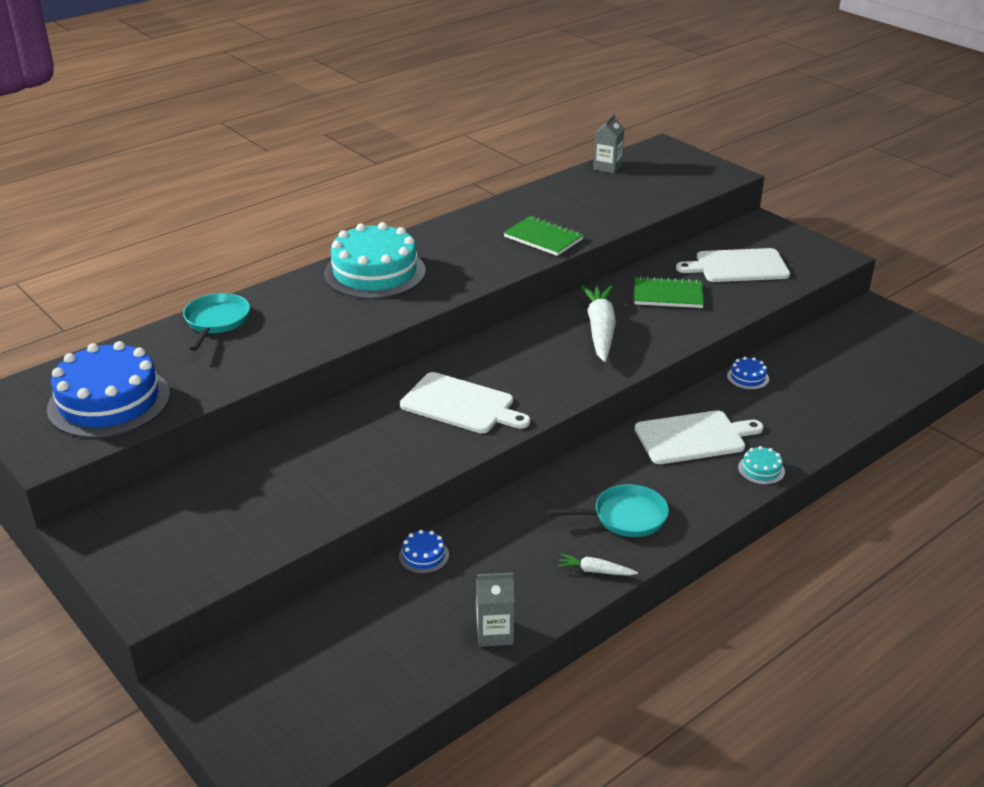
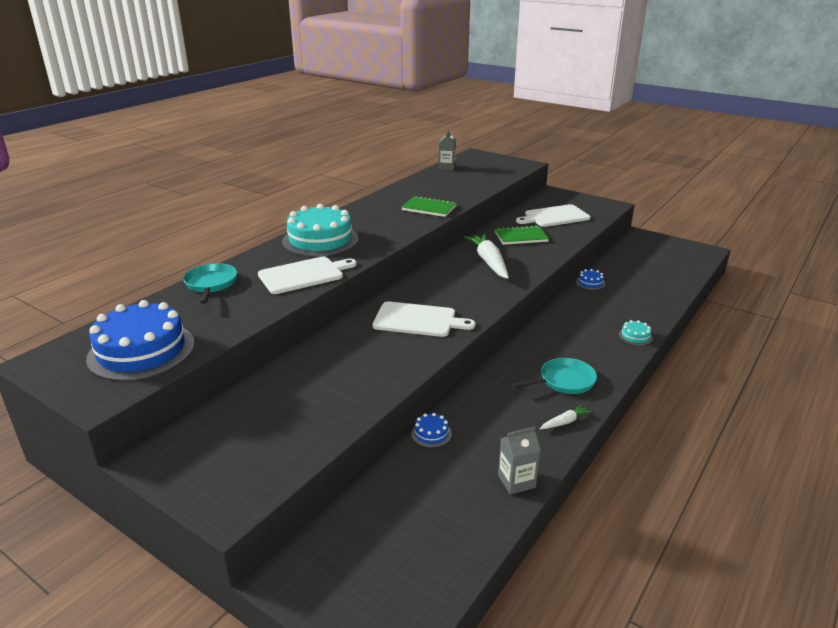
camera: 15 degrees left, 5 degrees down
white carrot [557,554,638,576] -> white carrot turned 150 degrees clockwise [540,404,592,429]
white cutting board [635,410,764,464] -> white cutting board moved to [258,257,357,294]

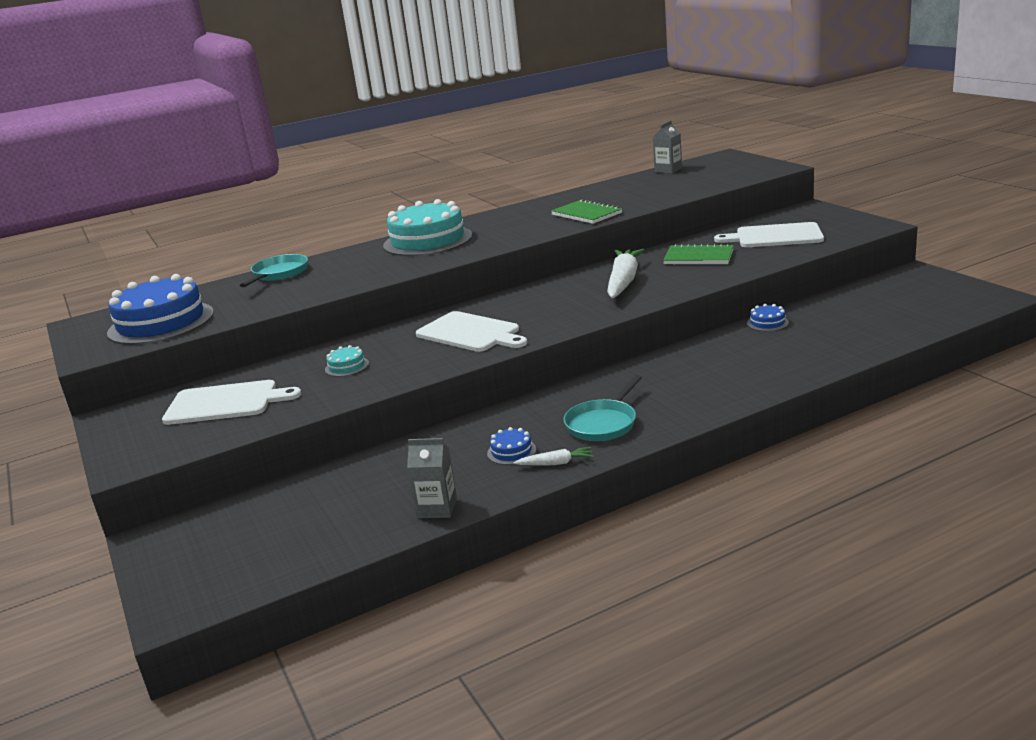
camera: 30 degrees right, 5 degrees down
white cutting board [258,257,357,294] -> white cutting board moved to [162,380,301,425]
blue cake [411,413,452,448] -> blue cake moved to [487,427,536,465]
turquoise pan [512,358,597,394] -> turquoise pan turned 120 degrees clockwise [563,375,642,441]
turquoise cake [618,320,653,346] -> turquoise cake moved to [325,345,369,377]

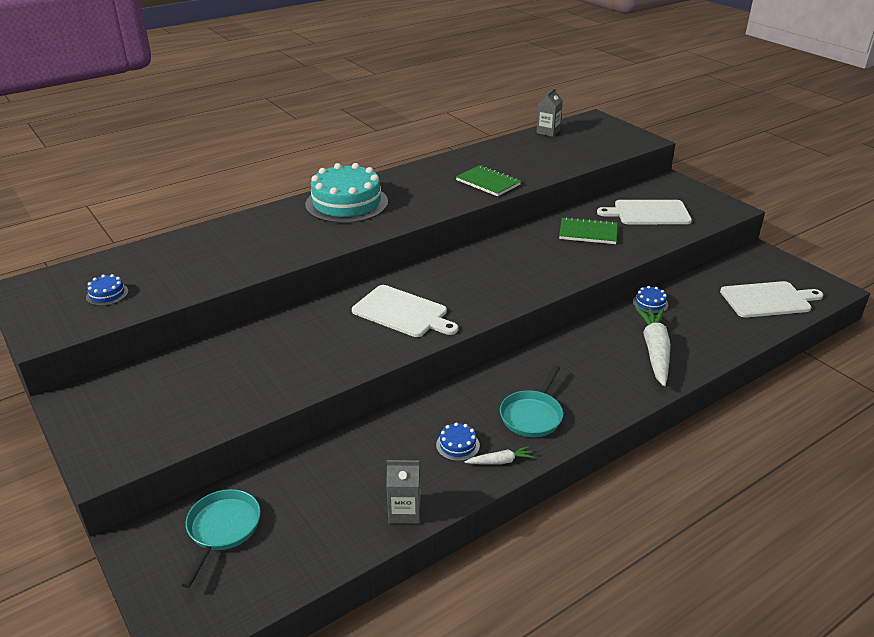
camera: 10 degrees left, 10 degrees up
blue cake [107,274,214,345] -> blue cake [86,274,128,306], size x0.41
white cutting board [162,380,301,425] -> white cutting board moved to [720,281,823,318]
turquoise pan [240,254,308,287] -> turquoise pan moved to [181,489,261,588]
turquoise cake [325,345,369,377] -> none
white carrot [607,249,644,298] -> white carrot moved to [635,307,671,386]

